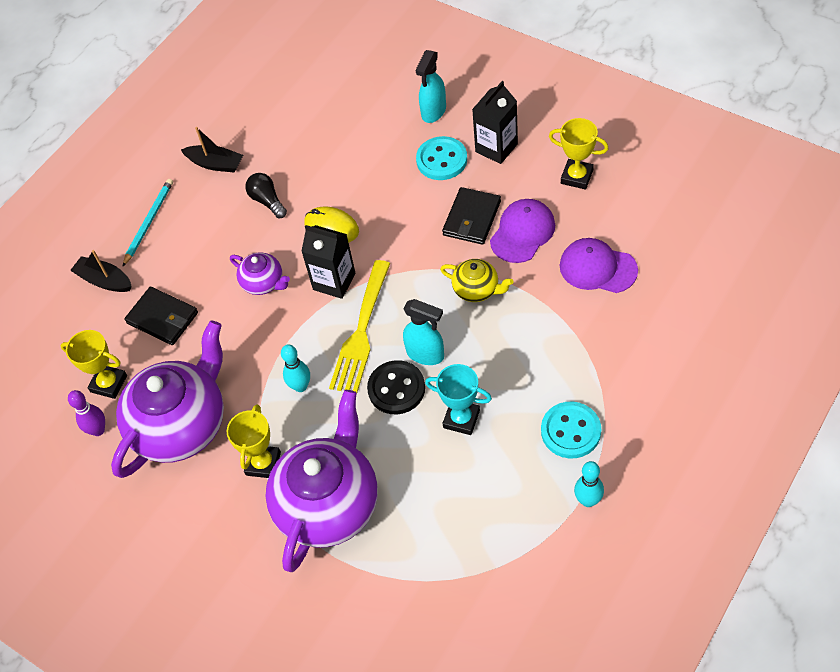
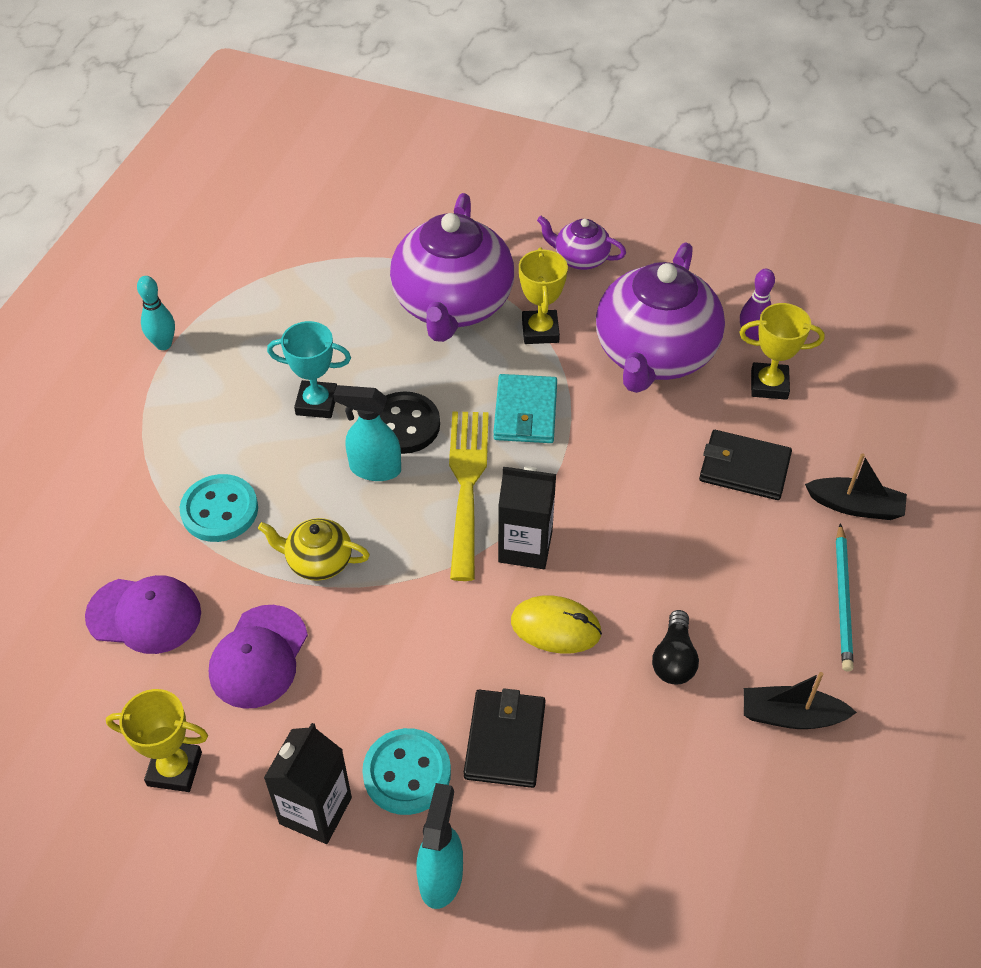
camera: 160 degrees right, 5 degrees down
purple teapot [230,252,290,295] -> purple teapot moved to [537,216,626,270]
black light bulb [245,173,287,218] -> black light bulb turned 60 degrees clockwise [652,610,699,685]
turquoise bowling pin [281,344,310,392] -> turquoise wallet [493,374,557,443]
black wallet [442,187,501,245] -> black wallet moved to [464,688,546,788]
turquoise button [541,402,601,459] -> turquoise button moved to [180,474,258,542]

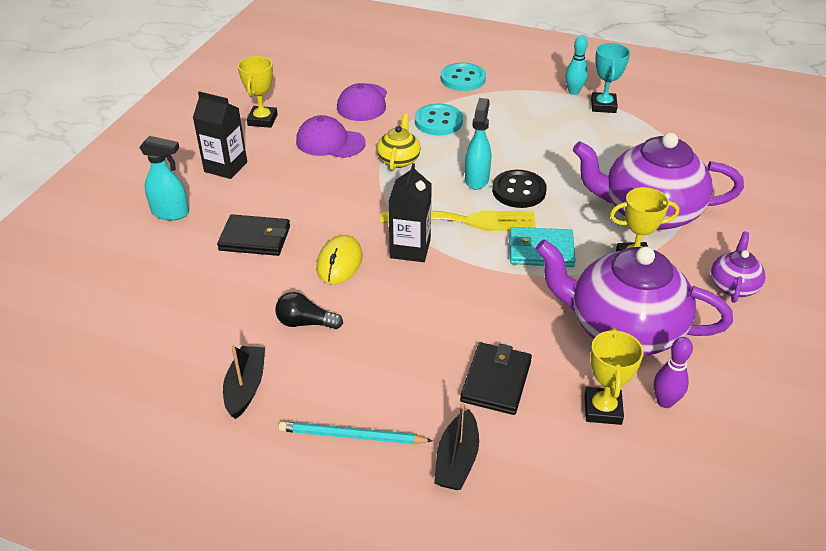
camera: 90 degrees right, 10 degrees down
turquoise trophy [267,321,351,418] -> turquoise trophy moved to [591,43,630,113]
turquoise button [362,728,451,815] -> turquoise button moved to [441,63,486,91]

